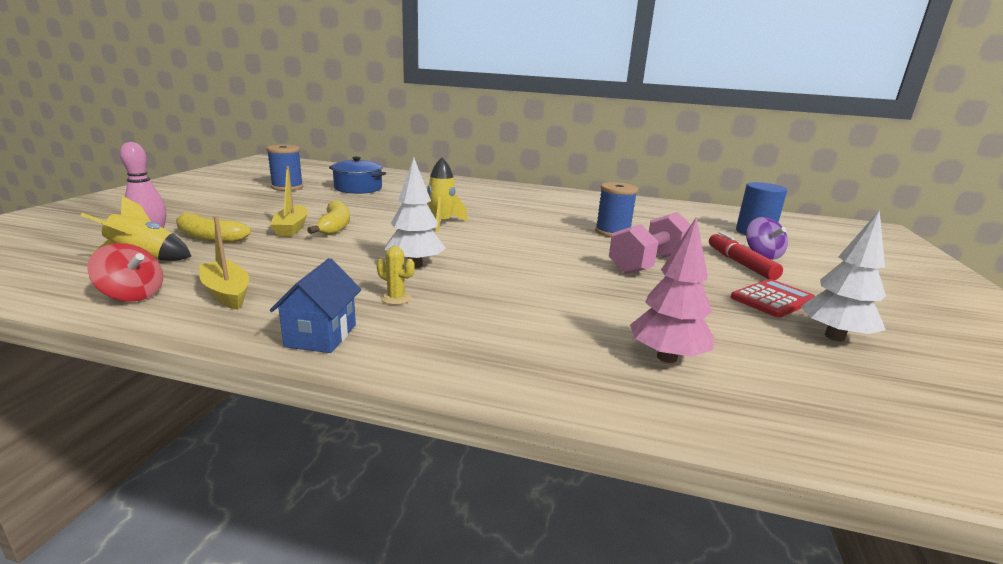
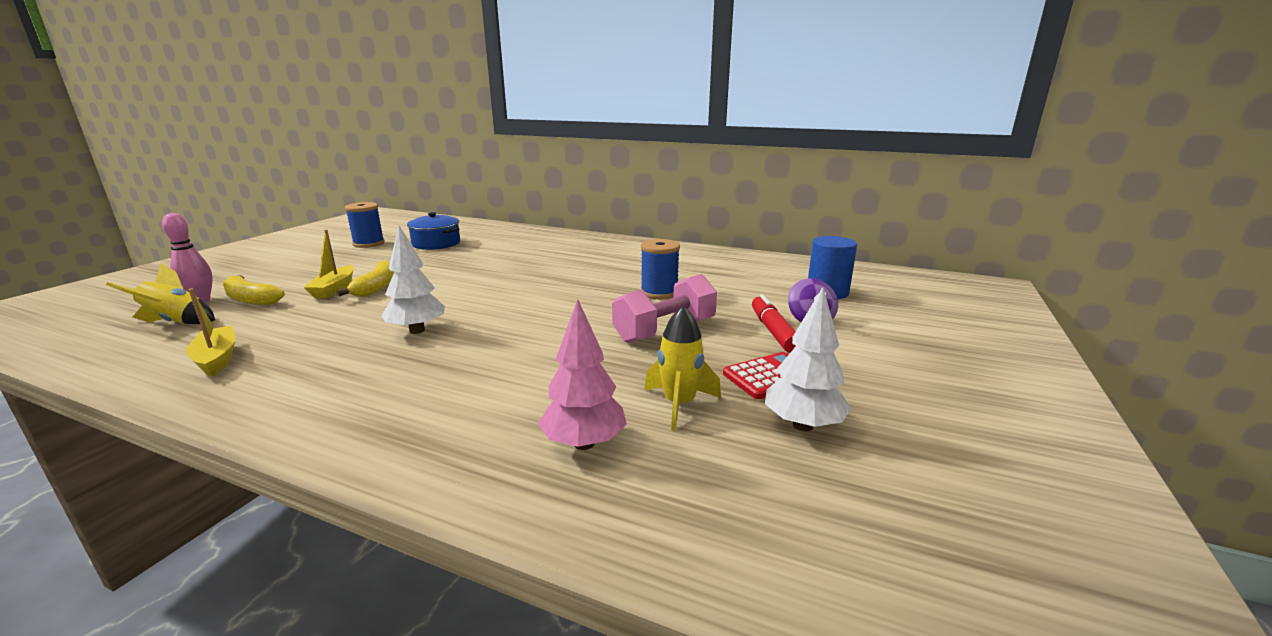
camera: 10 degrees right, 0 degrees up
red spinning top [87,243,163,302] -> none
blue house [270,258,361,353] -> none
yellow cactus [377,246,414,305] -> none
yellow rocket [427,157,467,232] -> yellow rocket moved to [644,306,721,431]

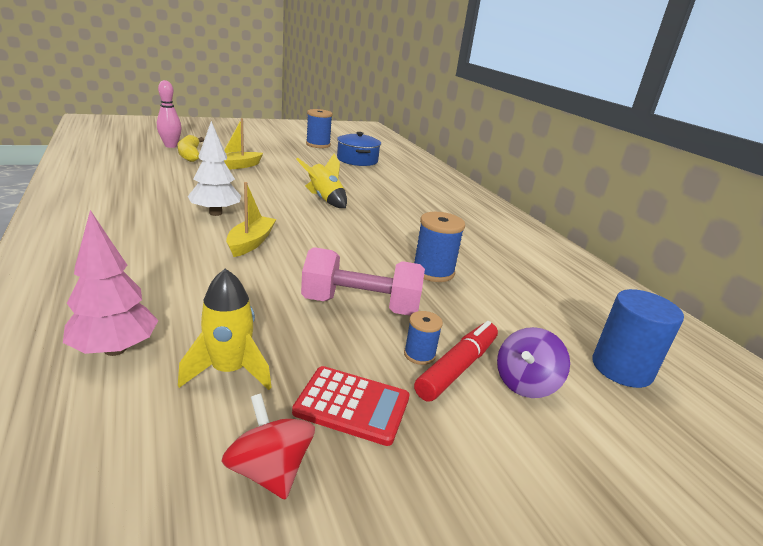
camera: 40 degrees right, 5 degrees up
yellow rocket [106,263,215,324] -> yellow rocket moved to [296,154,347,208]
yellow boat [186,288,236,377] -> yellow boat moved to [226,182,276,257]
yellow banana [336,260,394,297] -> none
white tree [765,287,851,431] -> red spinning top [221,393,315,500]
none -> blue spool [404,311,443,365]

